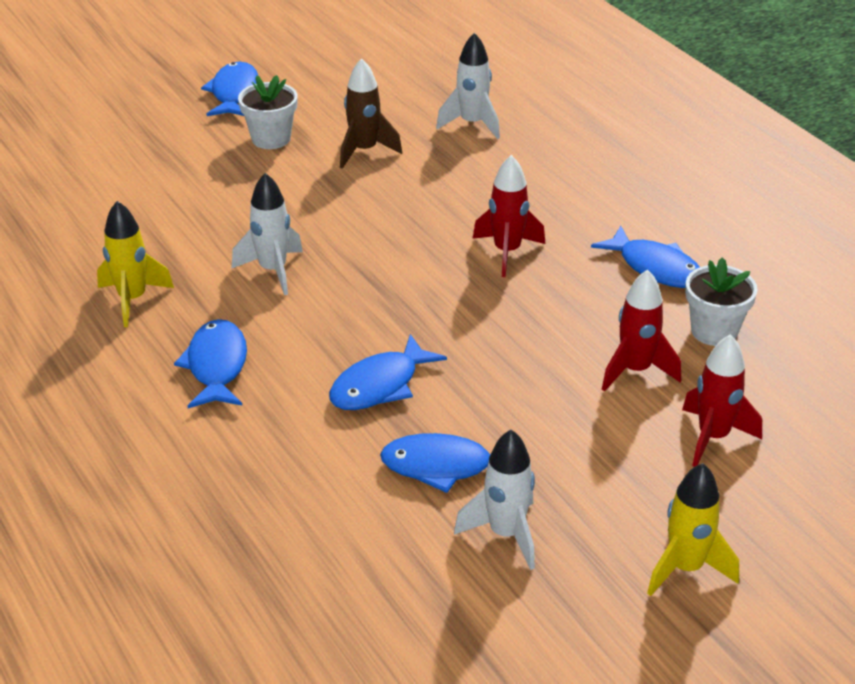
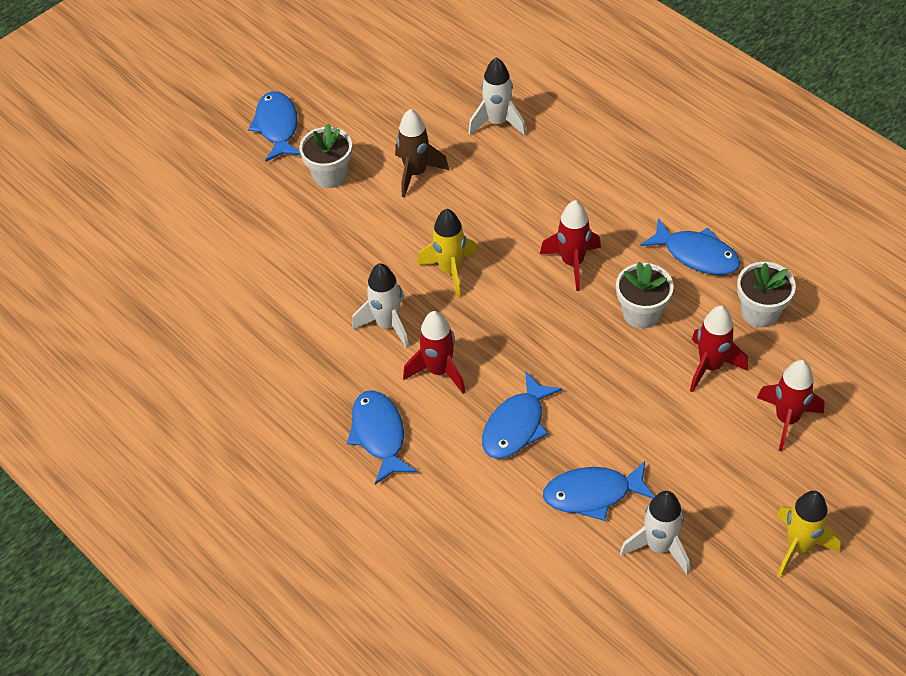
camera: 10 degrees left, 15 degrees up
yellow rocket [97,201,174,327] -> yellow rocket moved to [417,209,477,299]
none -> red rocket [403,311,465,394]
none -> white flower pot [616,262,674,329]

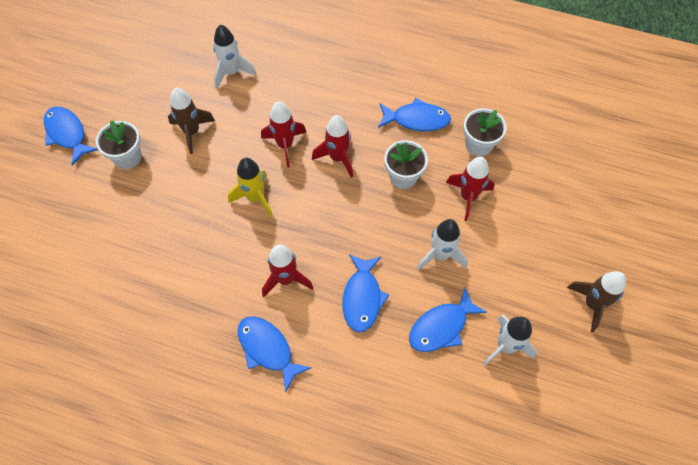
camera: 30 degrees left, 10 degrees up
white rocket [352,263,409,349] -> white rocket moved to [417,219,468,270]
red rocket [757,360,825,451] -> red rocket moved to [261,102,306,168]
yellow rocket [776,491,841,578] -> brown rocket [567,271,626,332]

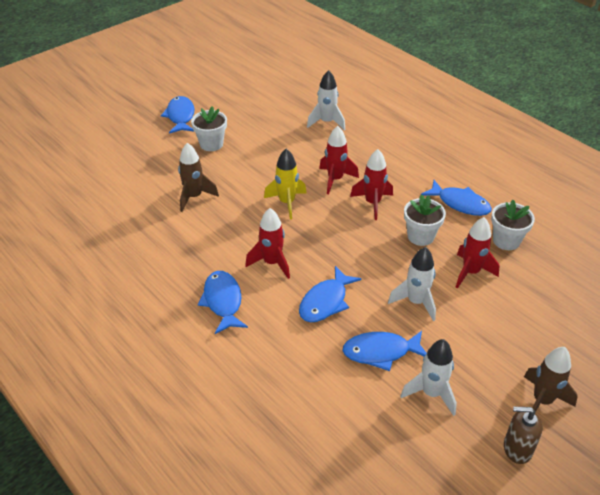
camera: 30 degrees right, 20 degrees down
brown rocket [168,88,215,154] -> brown rocket moved to [178,143,219,212]
none -> brown soap dispenser [504,407,543,464]

